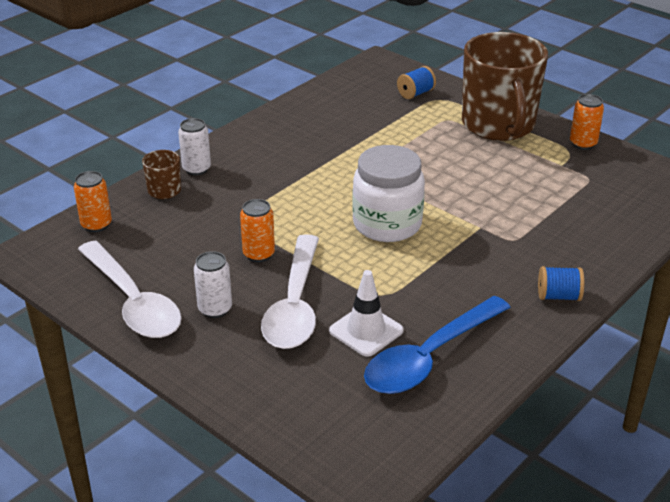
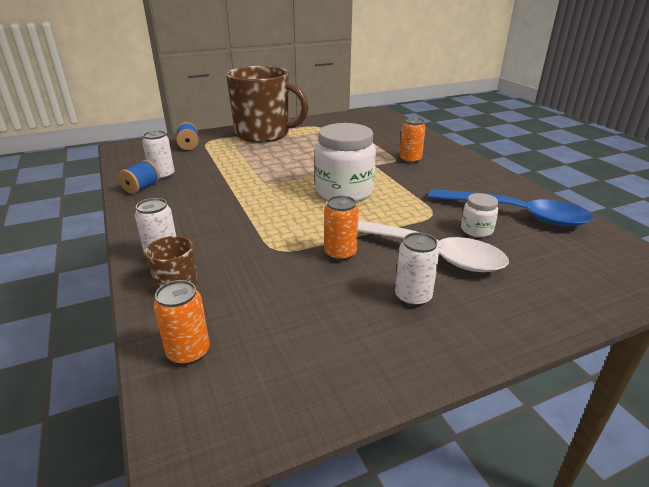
camera: 65 degrees left, 5 degrees down
white spoon [78,241,182,338] -> none
white traffic cone [329,270,404,357] -> white jar [461,193,498,237]
blue spoon [364,296,511,394] -> blue spoon turned 45 degrees counterclockwise [428,189,593,227]
blue spool [538,266,584,301] -> blue spool moved to [118,160,160,194]
orange can [570,94,604,150] -> orange can moved to [399,117,426,164]
none -> white can [142,130,174,180]

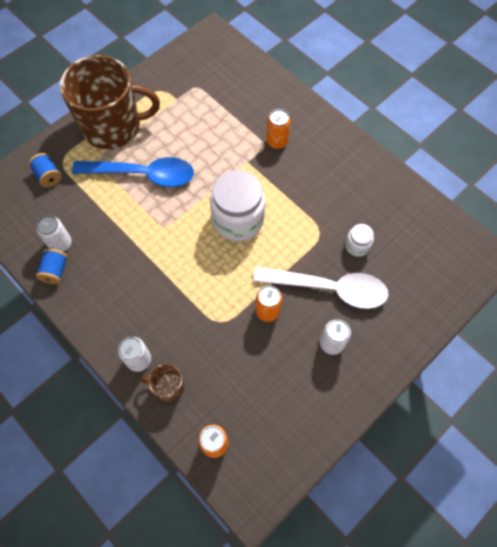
camera: 20 degrees left, 35 degrees up
blue spoon [428,189,593,227] -> blue spoon moved to [72,157,194,187]

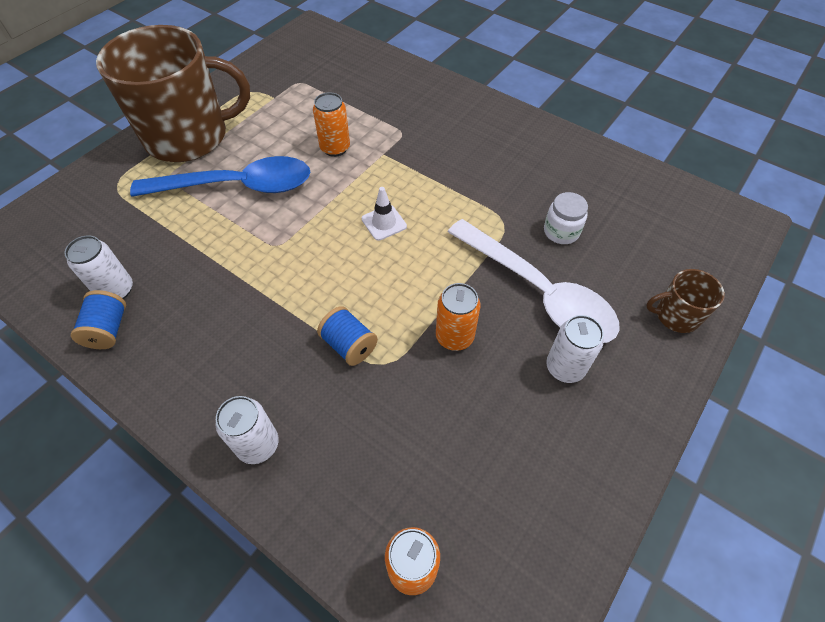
camera: 10 degrees left, 10 degrees down
blue spool [29,153,62,188] -> blue spool moved to [317,306,378,366]
brown mug [140,364,184,402] -> brown mug moved to [646,269,725,333]
white jar [210,170,265,241] -> white traffic cone [361,187,407,241]
white spoon [253,267,389,309] -> white spoon turned 45 degrees clockwise [448,219,619,343]
orange can [267,109,290,149] -> orange can moved to [313,92,350,157]

